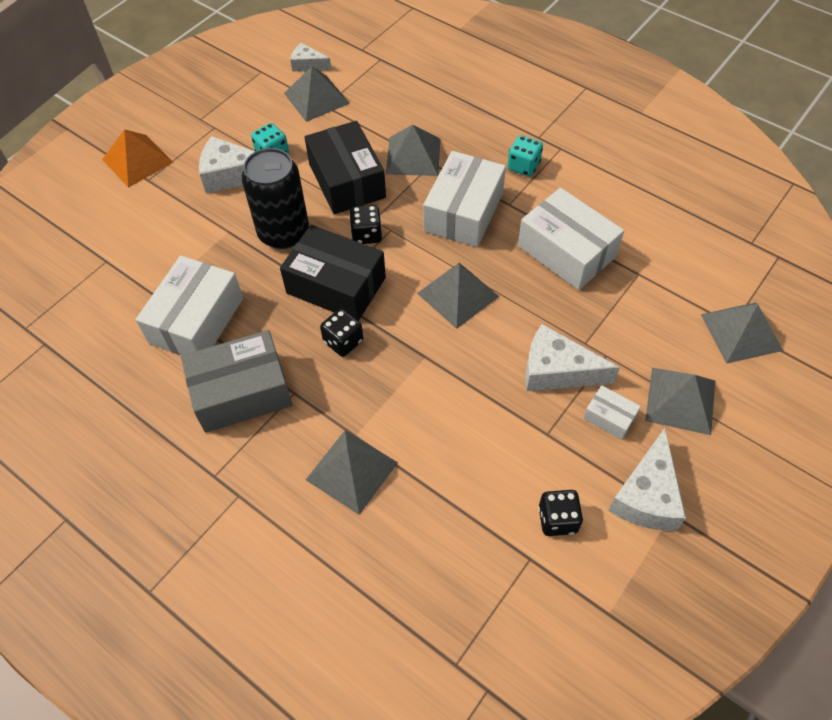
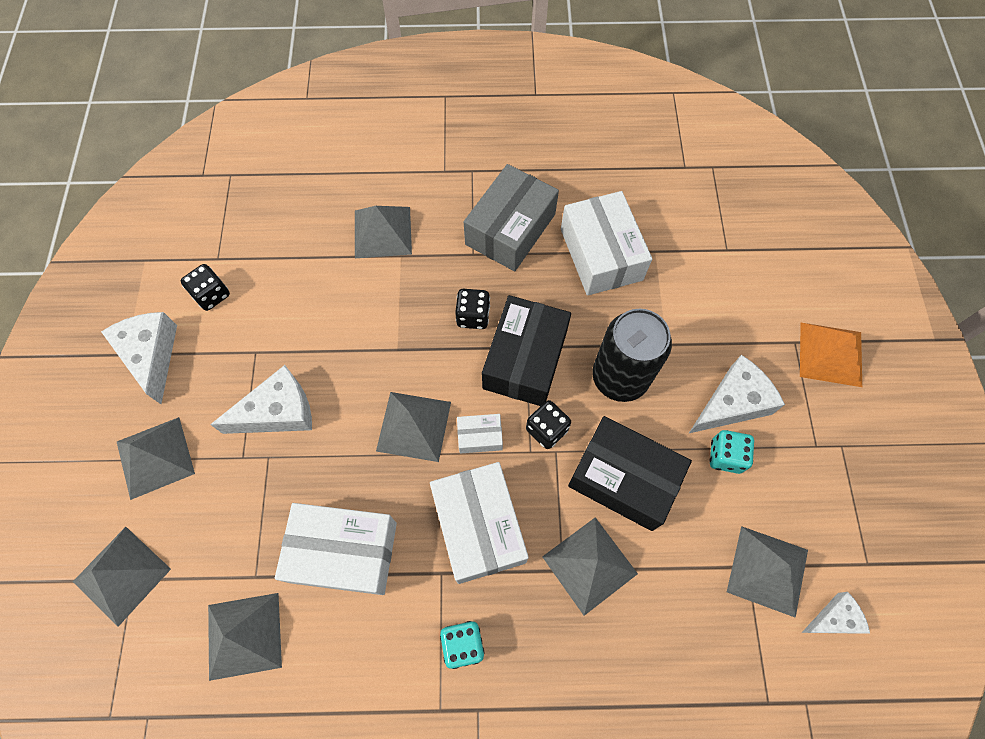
camera: 140 degrees right, 10 degrees up
black box [280,225,386,321] -> black box turned 60 degrees counterclockwise [482,295,571,406]
white box [583,385,641,440] -> white box moved to [457,414,503,454]
none -> grey pyramid [208,593,282,681]

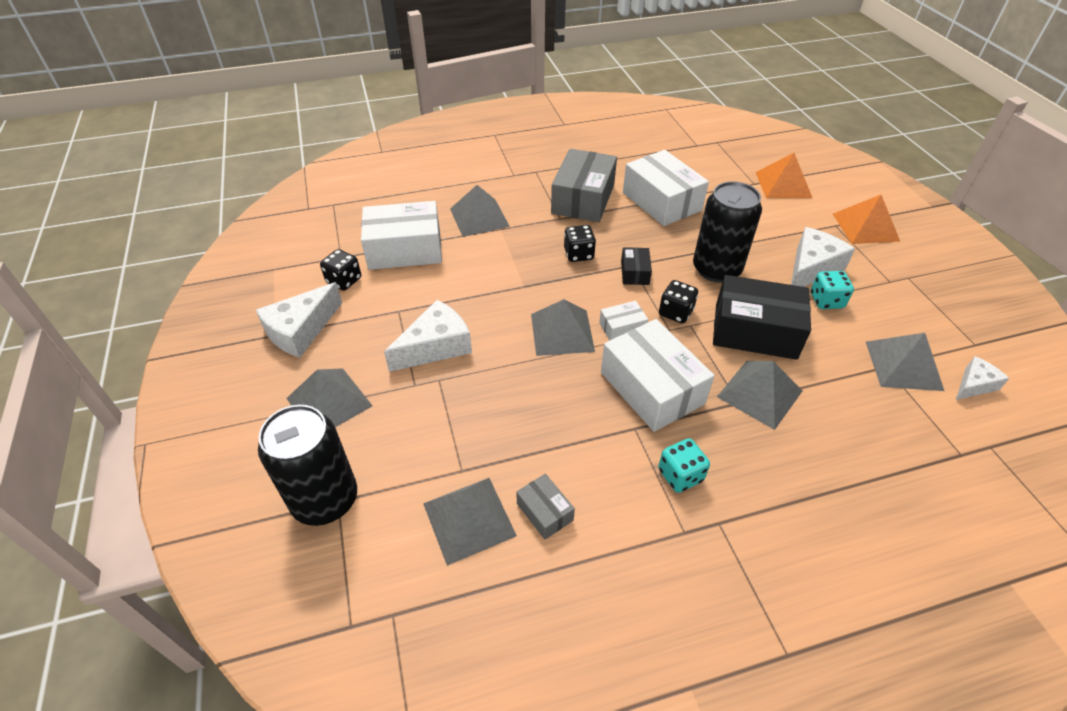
camera: 15 degrees left, 20 degrees down
grey pyramid [73,527,171,627] -> black can [258,405,357,526]
white cheese [101,312,177,404] -> white cheese turned 105 degrees counterclockwise [256,282,342,358]
white box [275,503,397,595] -> white box moved to [361,201,442,270]
black box [482,295,571,406] -> black box [621,247,652,285], size x0.48
none -> grey box [516,474,575,539]
none -> orange pyramid [756,153,812,198]

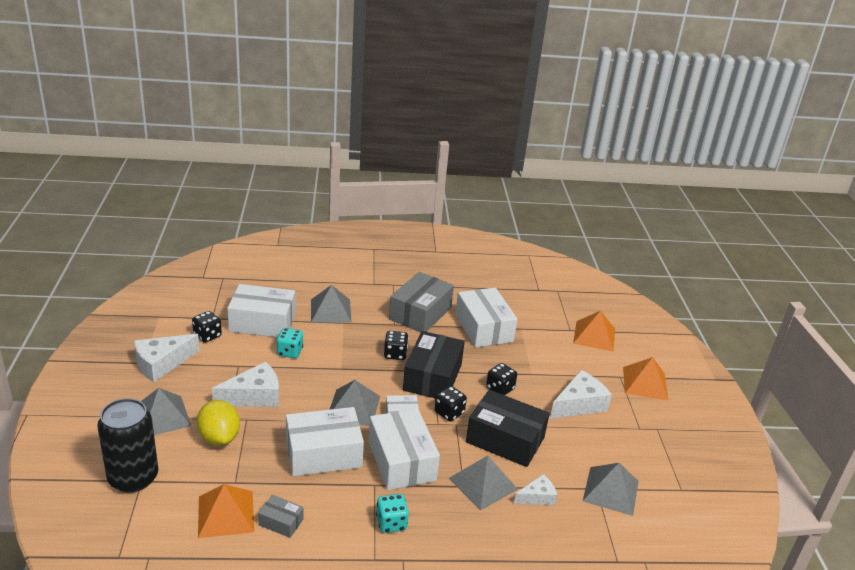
camera: 10 degrees right, 15 degrees down
grey pyramid [423,478,517,566] -> orange pyramid [198,484,254,538]
grey box [516,474,575,539] -> grey box turned 45 degrees counterclockwise [258,495,304,538]
black box [621,247,652,285] -> black box [403,331,465,399], size x2.10
black can [693,181,762,283] -> black dice [486,363,517,395]
turquoise dice [811,271,854,309] -> turquoise dice moved to [276,328,303,358]
white cheese [956,356,1009,400] -> white cheese moved to [514,474,557,505]
none -> yellow lemon [197,400,240,446]
none -> white box [286,407,364,476]

